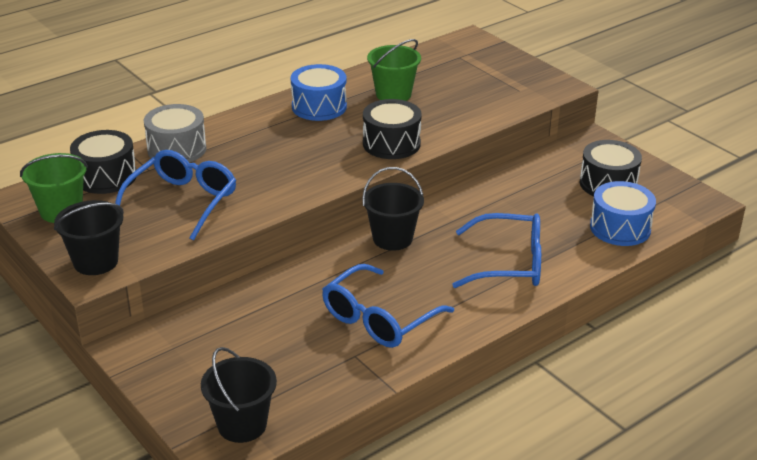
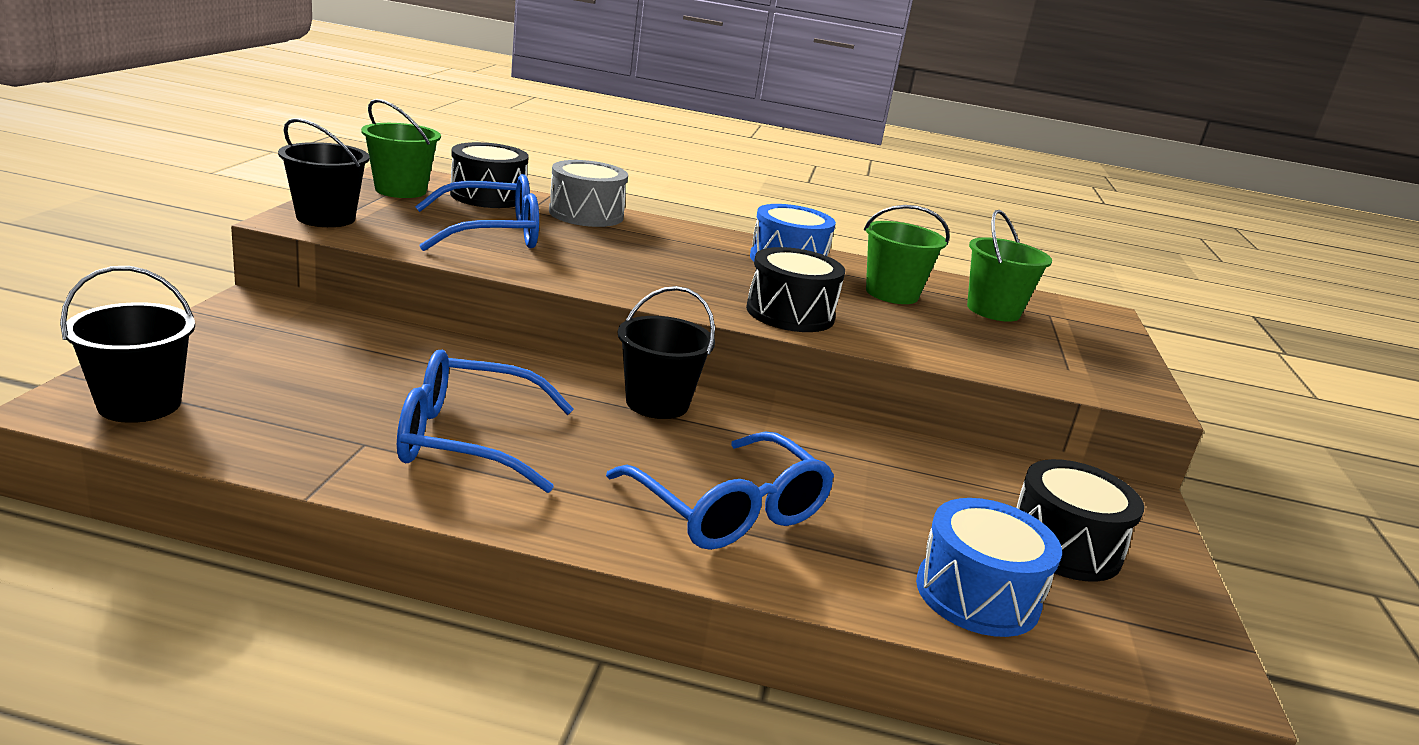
camera: 45 degrees right, 10 degrees down
none -> green bucket [967,210,1052,322]

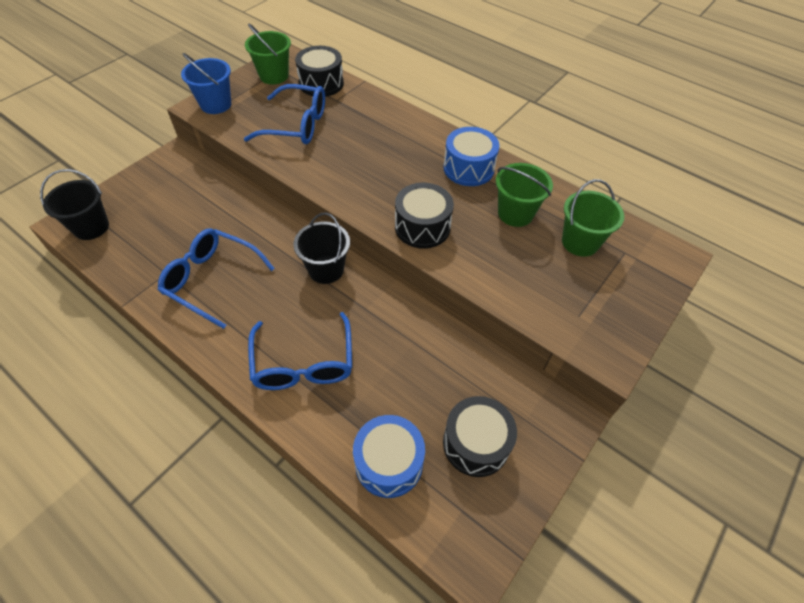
camera: 30 degrees right, 30 degrees up
black bucket [278,118,370,227] -> blue bucket [181,53,231,114]
grey drum [549,160,628,227] -> none

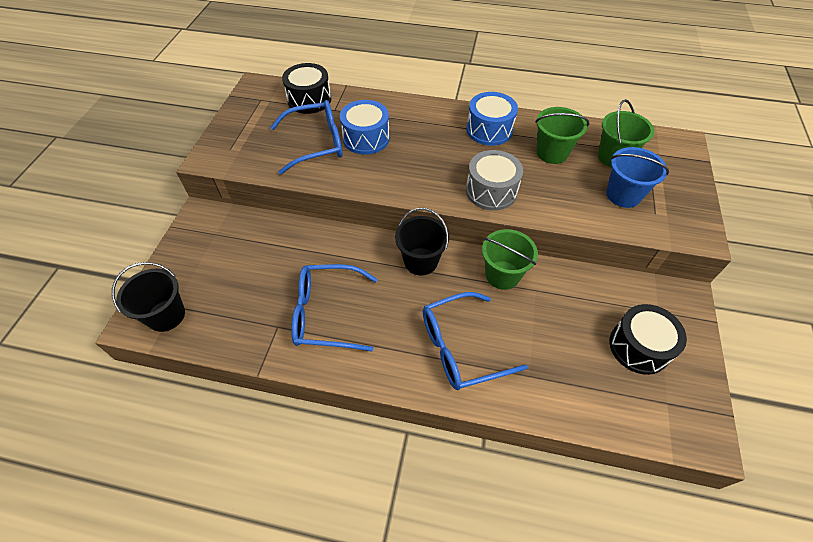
camera: 25 degrees left, 0 degrees up
blue bucket [181,53,231,114] -> blue bucket moved to [606,147,669,208]
green bucket [245,24,291,85] -> green bucket moved to [482,229,538,290]
blue glasses [248,312,352,390] -> blue glasses turned 105 degrees clockwise [423,292,528,390]
blue drum [353,415,425,498] -> blue drum moved to [340,100,390,155]
black drum [395,183,454,249] -> grey drum [466,150,523,211]

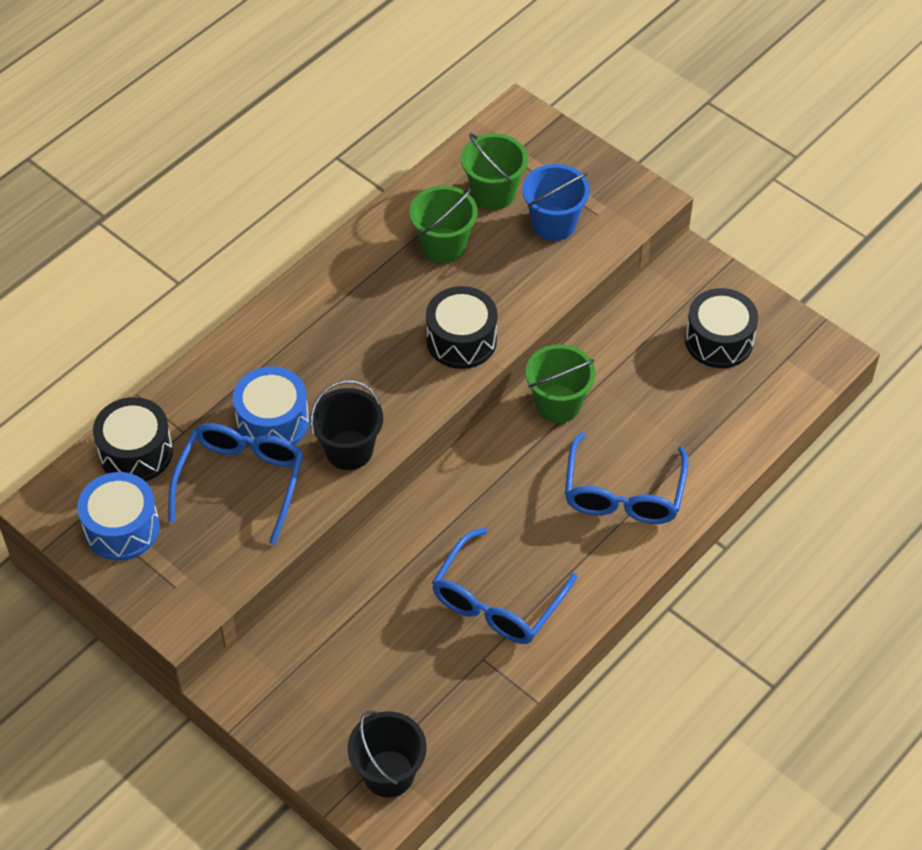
camera: 60 degrees left, 0 degrees up
black bucket [395,208,449,275] -> black bucket moved to [310,380,383,470]
grey drum [466,150,523,211] -> black drum [426,286,498,369]
blue drum [467,92,518,146] -> blue drum moved to [77,472,160,561]

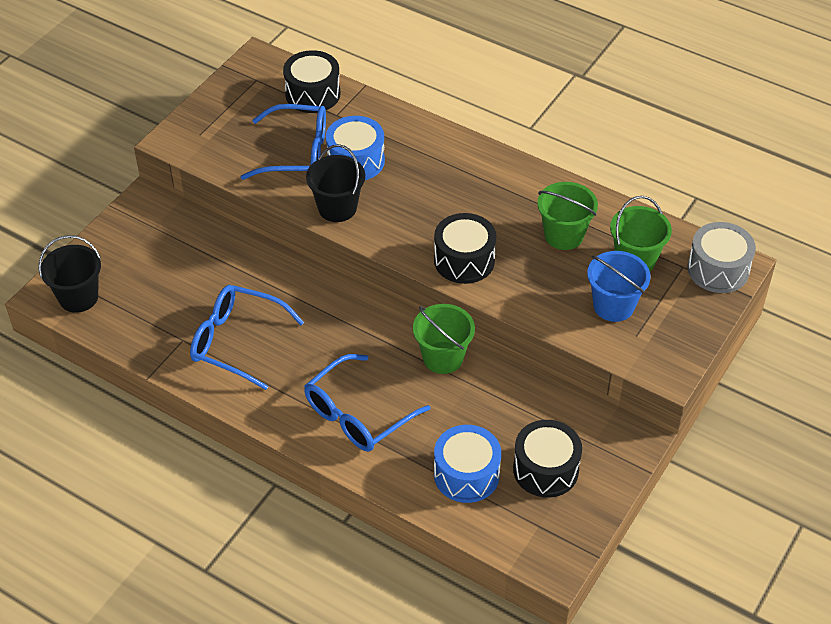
camera: 80 degrees right, 5 degrees down
blue drum [77,472,160,561] -> blue drum moved to [434,425,501,503]
blue glasses [565,432,688,524] -> blue glasses turned 45 degrees counterclockwise [304,354,431,452]
none -> grey drum [687,222,756,293]

